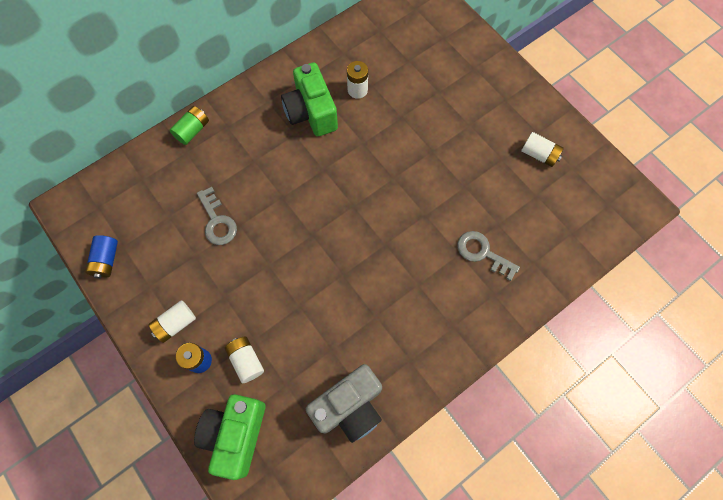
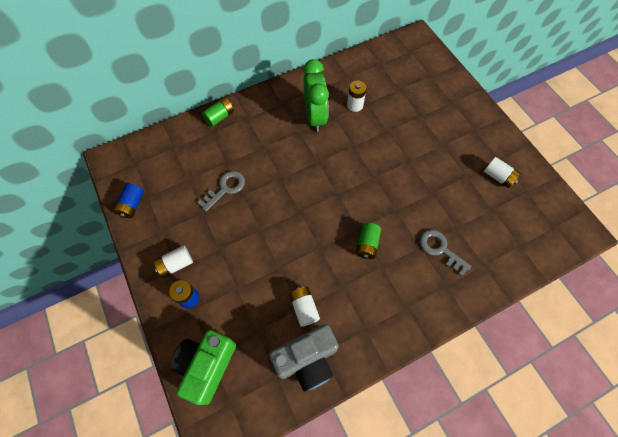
camera: 10 degrees right, 5 degrees down
grey key [197,187,237,245] -> grey key turned 120 degrees counterclockwise [197,171,245,212]
white battery [225,336,264,383] -> white battery moved to [289,287,320,327]
green camera [281,62,338,136] -> green clock [303,59,329,132]
none -> green battery [356,223,381,259]

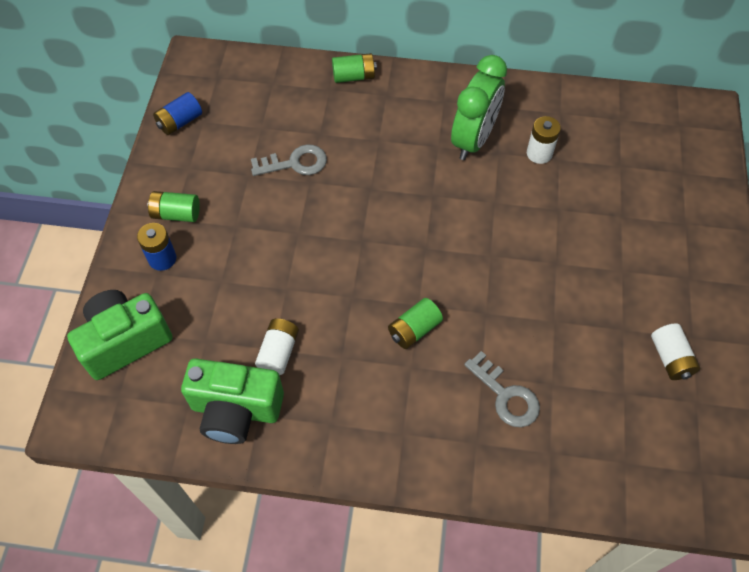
camera: 35 degrees right, 5 degrees down
white battery [154,246,193,278] -> green battery [148,191,200,222]
grey camera [269,324,339,392] -> green camera [181,358,284,444]
grey key [420,230,471,276] -> grey key turned 150 degrees clockwise [464,351,540,427]

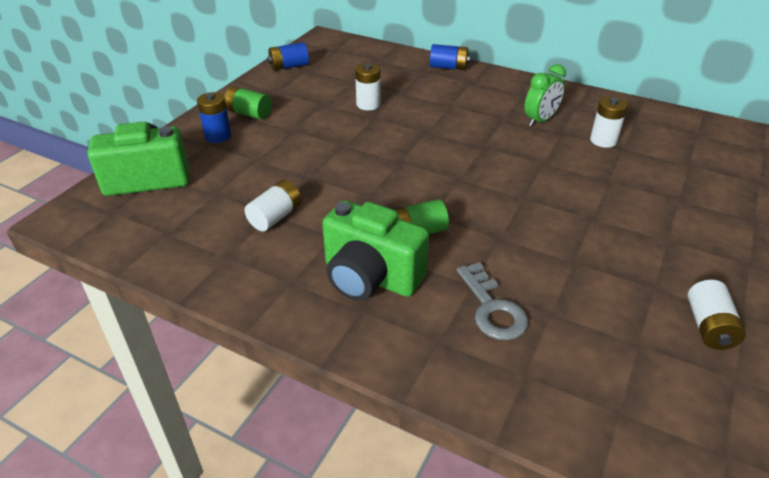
camera: 20 degrees right, 20 degrees down
green camera [181,358,284,444] -> green camera moved to [322,200,429,301]
grey key [251,144,327,176] -> white battery [355,63,381,110]
green battery [332,53,377,83] -> blue battery [430,44,470,70]
green clock [451,55,507,160] -> green clock [524,64,566,127], size x0.62

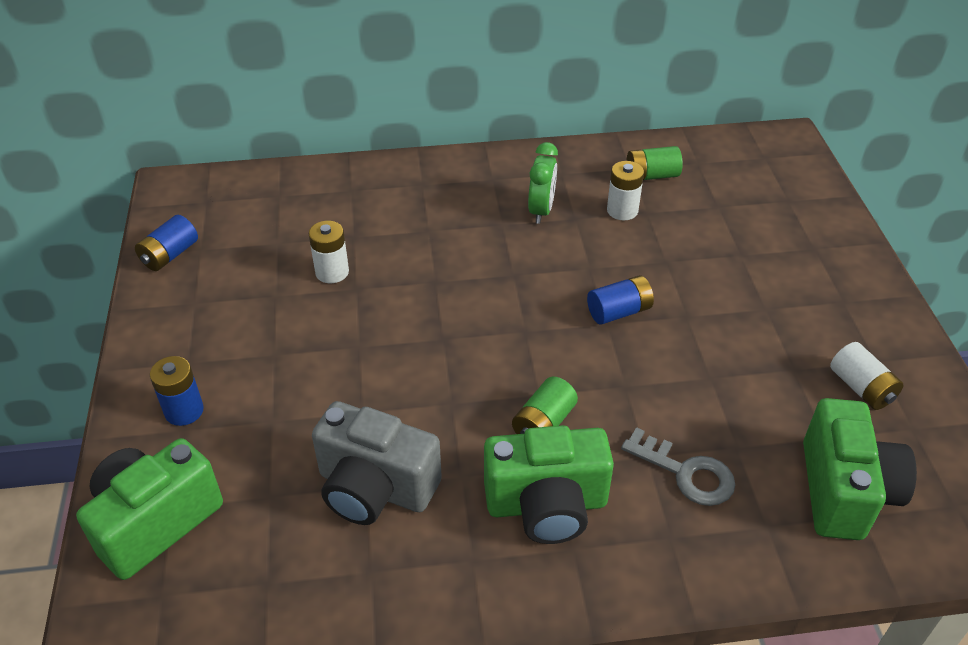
camera: 35 degrees left, 5 degrees up
green battery [224,86,272,120] -> green battery moved to [626,146,683,180]
white battery [245,180,302,231] -> grey camera [312,401,442,525]
blue battery [430,44,470,70] -> blue battery moved to [587,275,654,324]
none -> green camera [803,398,917,540]

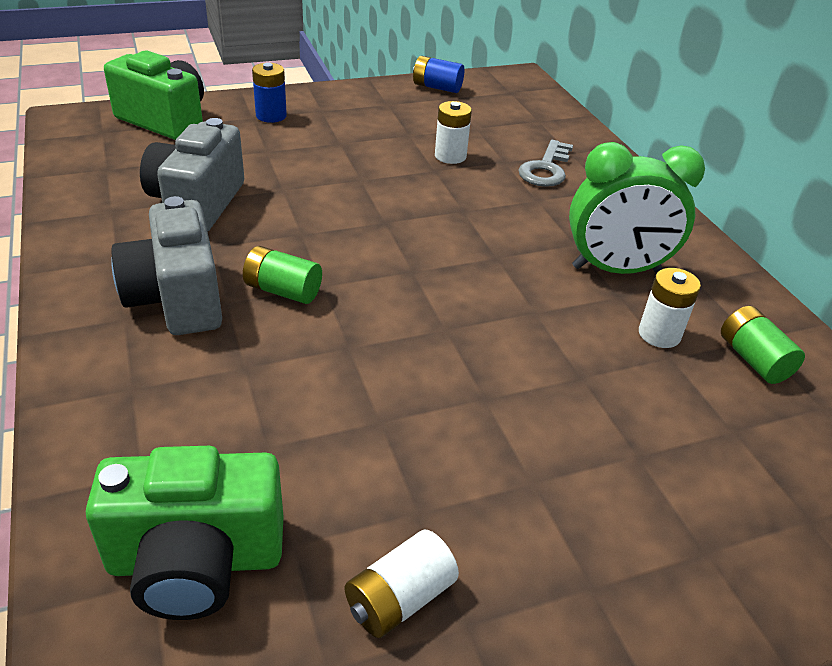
camera: 75 degrees right, 5 degrees down
green camera [484,425,614,544] -> grey camera [111,196,222,335]
green clock [528,142,558,224] -> green clock [569,142,705,274], size x1.61
blue battery [587,275,654,324] -> none
grey key [621,427,735,506] -> grey key moved to [518,140,573,187]

